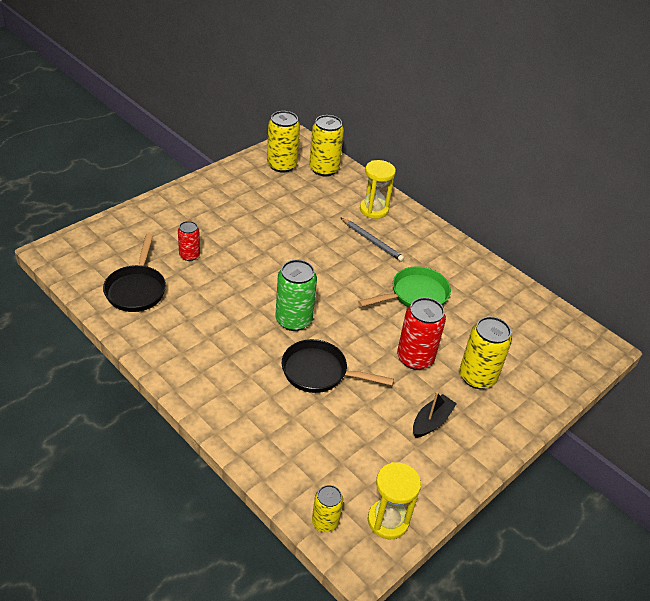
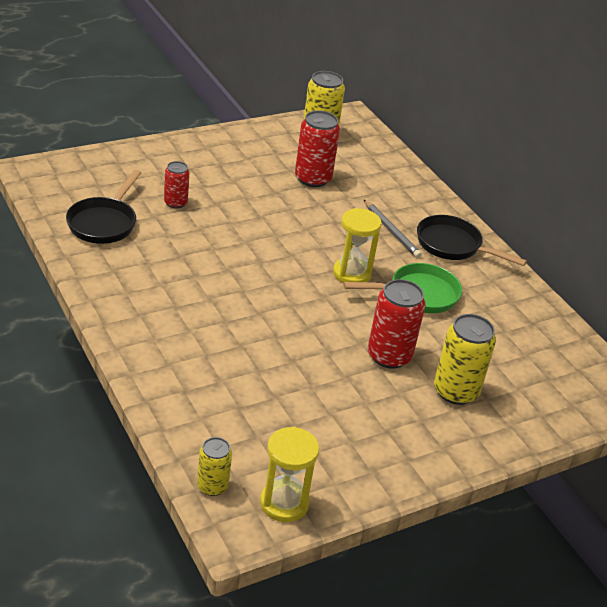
camera: 15 degrees right, 5 degrees down
green can [276,260,317,331] -> none
black pan [282,339,394,393] -> black pan moved to [417,215,527,266]
yellow can [309,115,344,176] -> none
yellow hourglass [360,160,396,219] -> yellow hourglass moved to [333,208,381,283]
black boat [413,392,457,438] -> none
none -> red can [295,110,340,187]

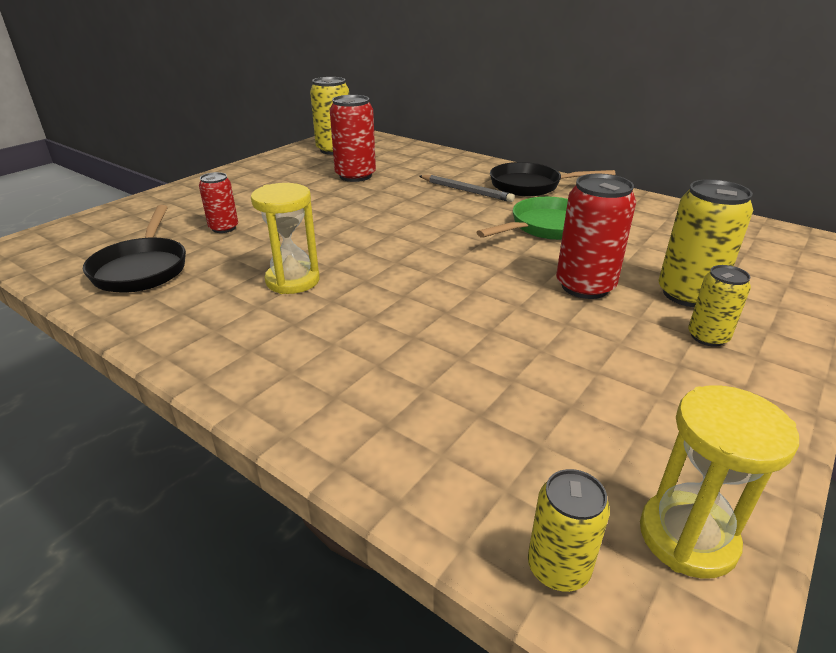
camera: 20 degrees left, 5 degrees down
yellow hourglass [333,208,381,283] -> yellow hourglass moved to [251,183,320,294]
none -> yellow can [688,265,751,347]

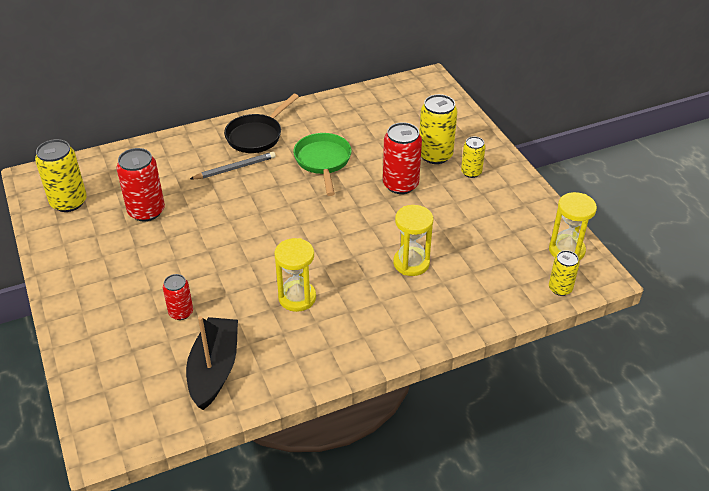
camera: 60 degrees left, 10 degrees up
black pan [83,205,186,293] -> black boat [186,316,238,410]
none -> yellow hourglass [393,205,433,276]

